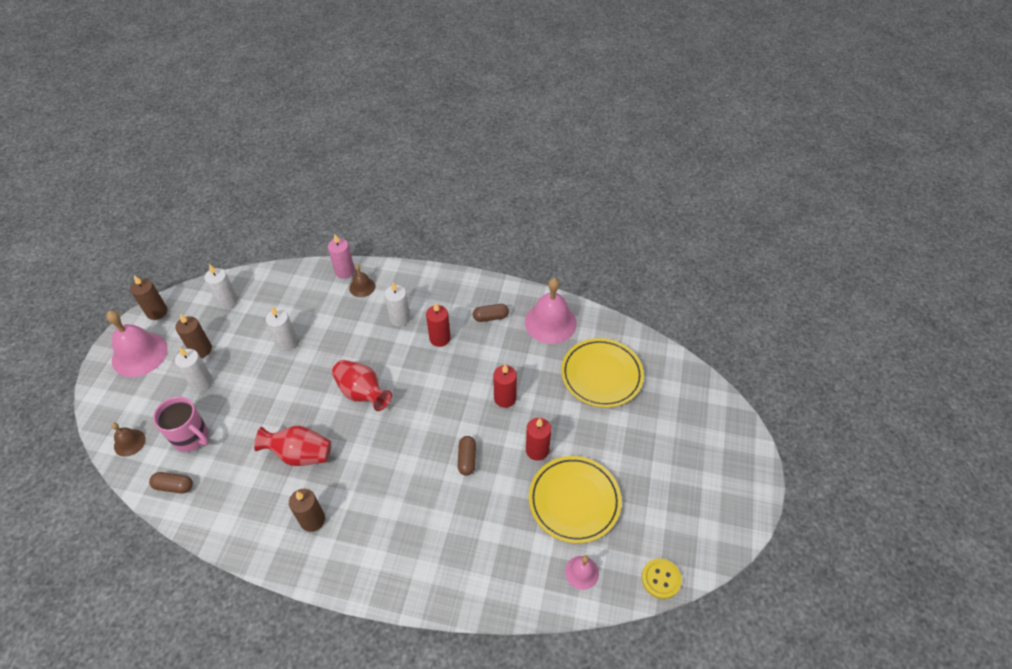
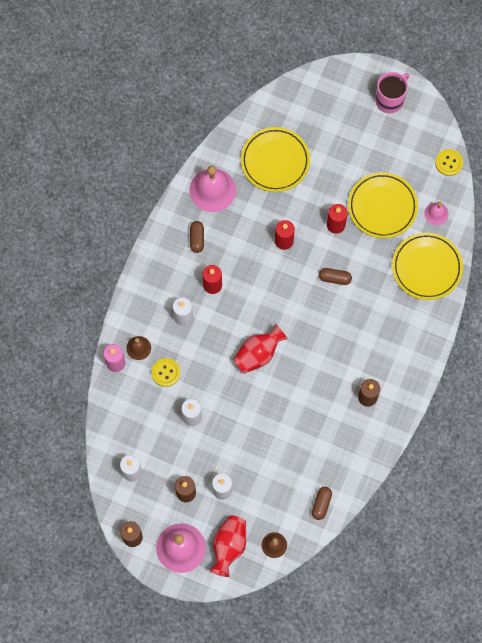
camera: 80 degrees left, 20 degrees up
pink mug [153,397,209,452] -> pink mug moved to [376,72,409,113]
red vase [254,426,331,466] -> red vase moved to [210,515,246,577]
none -> yellow button [152,358,180,387]
none -> yellow plate [392,233,463,300]

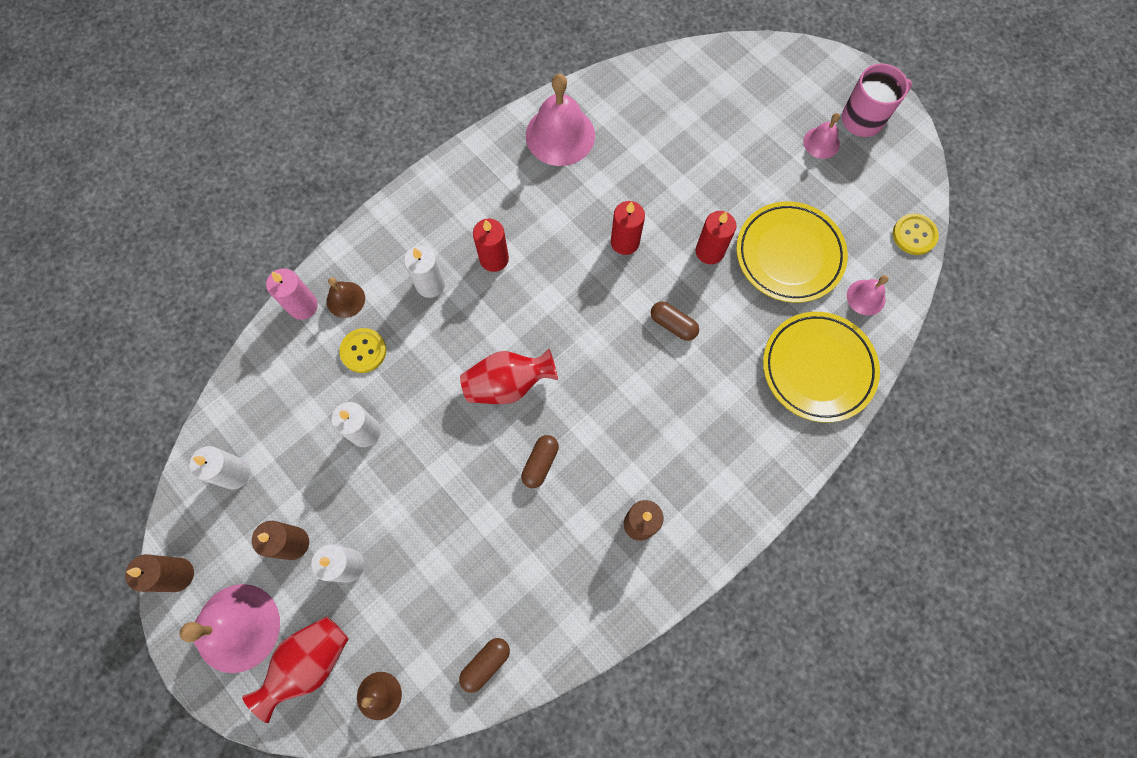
camera: 25 degrees right, 0 degrees up
brown capsule [190,221,204,253] -> brown capsule moved to [521,435,559,488]
yellow plate [241,127,310,192] -> none
none -> pink bell [803,113,840,159]

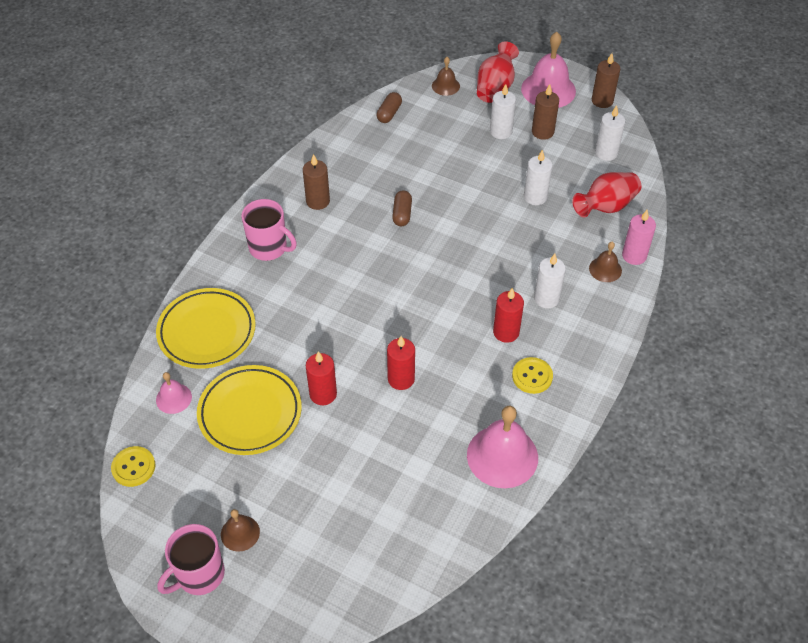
camera: 160 degrees right, 20 degrees down
yellow button [339,328,386,373] -> yellow button moved to [512,357,553,394]
red vase [460,349,558,404] -> red vase moved to [572,172,641,217]
brown capsule [651,302,699,341] -> none
pink bell [803,113,840,159] -> brown bell [221,509,260,552]
none -> pink mug [242,199,297,261]

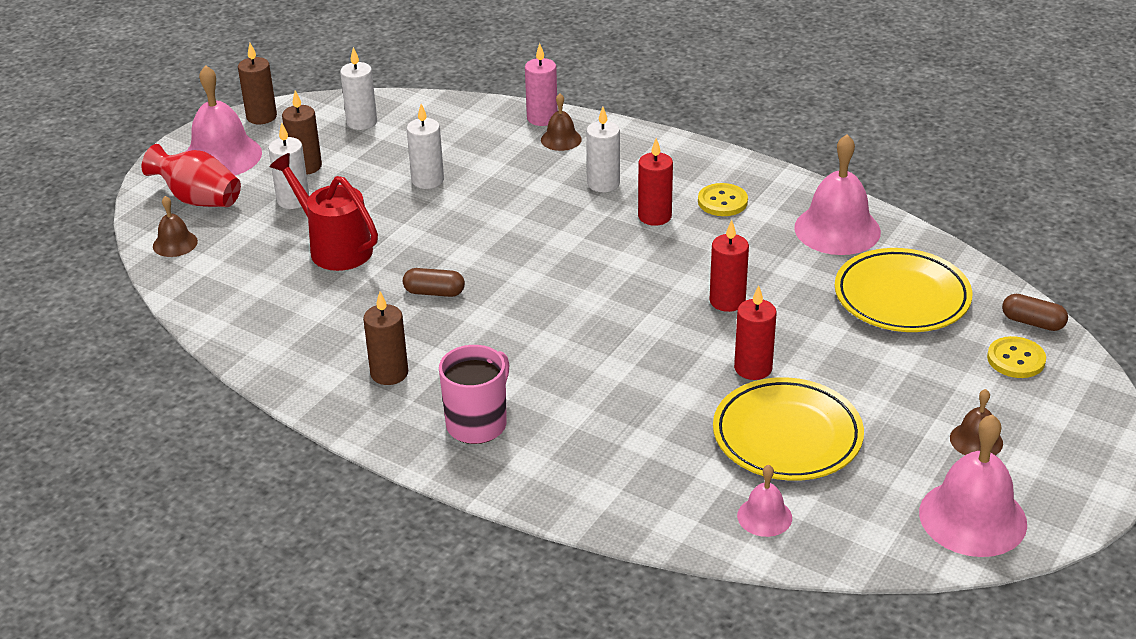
camera: 85 degrees left, 15 degrees down
yellow button [111,446,155,487] -> yellow button moved to [987,336,1046,378]
yellow plate [156,288,256,369] -> yellow plate moved to [835,248,972,332]
pink mug [157,524,225,595] -> none
brown capsule [377,92,402,123] -> brown capsule moved to [1002,294,1068,331]
red vase [572,172,641,217] -> none
none -> red watering can [270,153,378,271]
none -> pink bell [919,414,1027,557]

